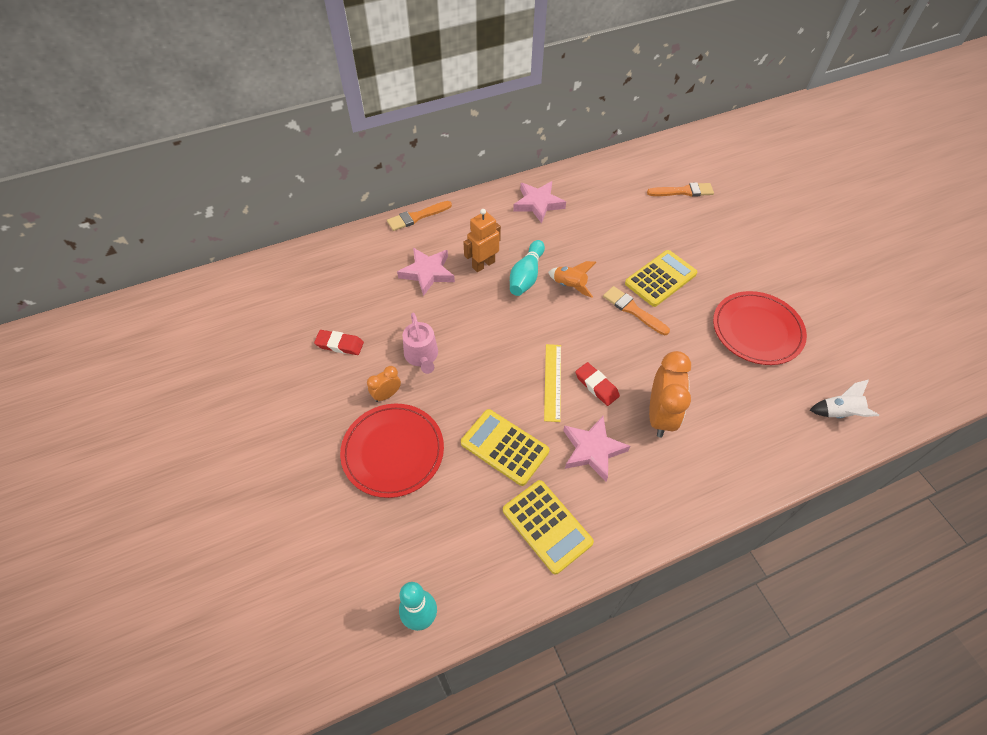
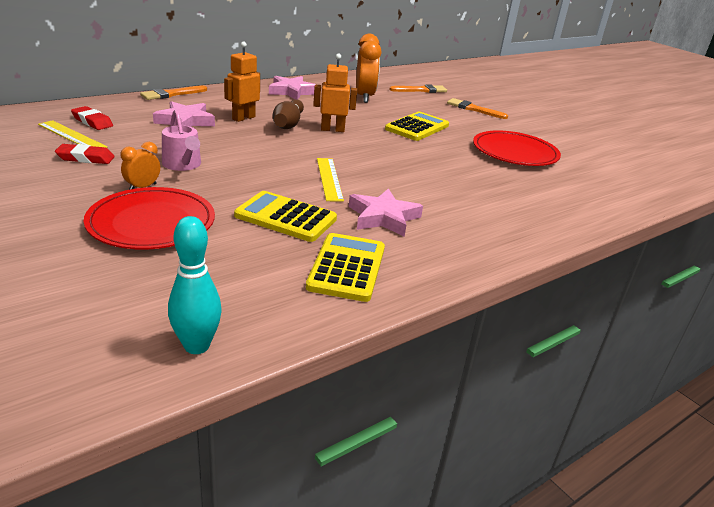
camera: 15 degrees left, 25 degrees down
yellow calculator [503,480,594,574] -> yellow calculator turned 120 degrees counterclockwise [306,233,385,302]
turquoise bowling pin [510,240,545,296] -> brown bowling pin [273,99,304,129]
orange rocket [548,261,597,298] -> orange robot [313,54,357,132]
red eraser [575,362,620,406] -> red eraser moved to [71,106,113,130]
orange brush [603,286,670,335] -> orange brush moved to [447,98,508,119]
orange clock [649,351,691,438] -> orange clock moved to [356,34,382,103]
white rocket [810,380,879,418] -> none
none -> yellow ruler [38,120,108,148]

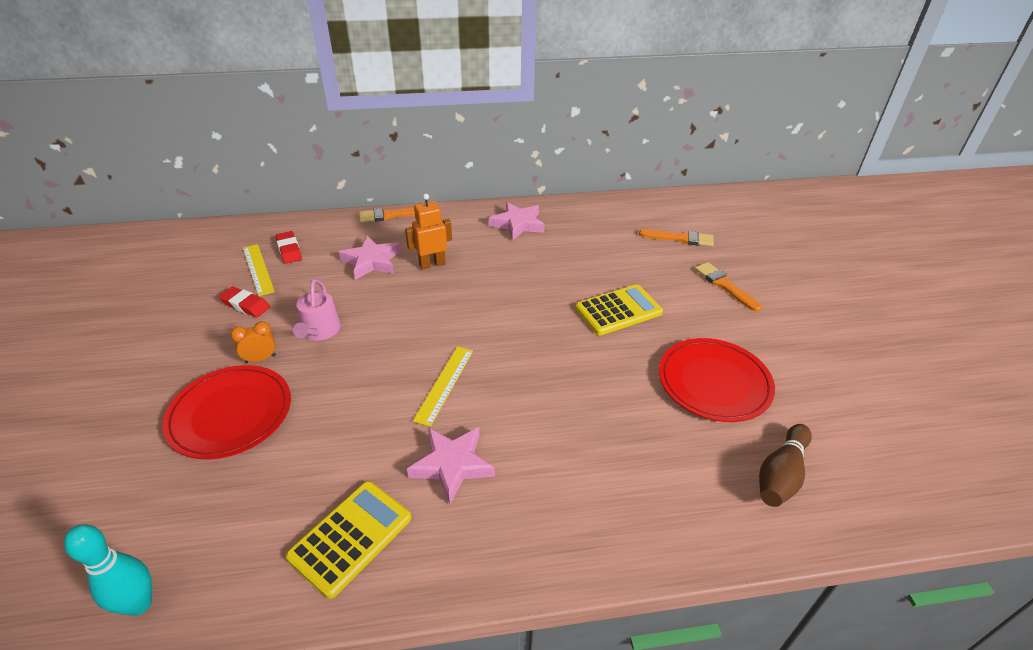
camera: 30 degrees right, 10 degrees up
yellow calculator [234,191,337,242] -> none
brown bowling pin [273,99,304,129] -> brown bowling pin moved to [759,424,812,507]
orange robot [313,54,357,132] -> none
orange clock [356,34,382,103] -> none

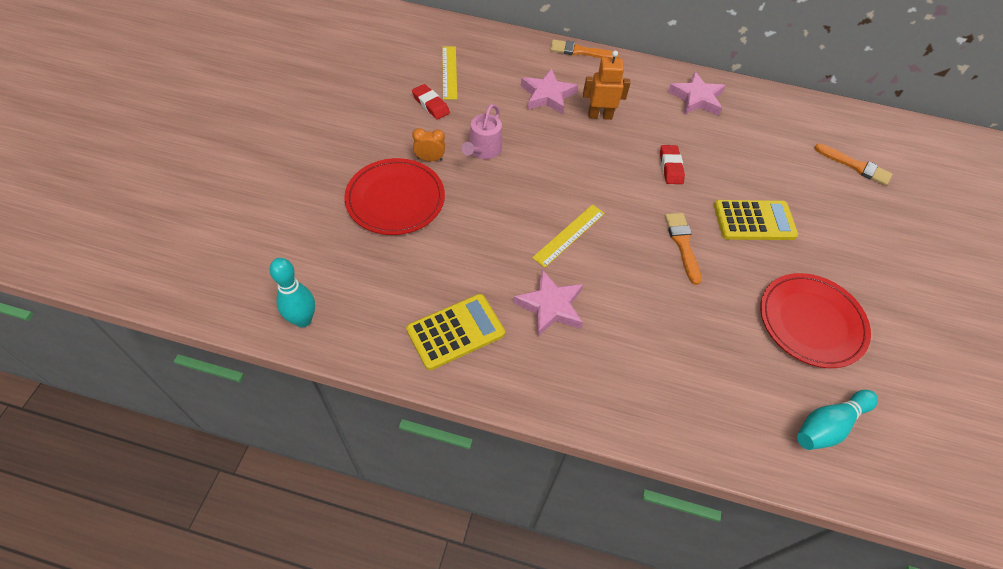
camera: 20 degrees right, 15 degrees up
red eraser [276,231,302,264] -> red eraser moved to [660,145,685,184]
orange brush [695,262,762,312] -> orange brush moved to [665,213,702,285]
brown bowling pin [759,424,812,507] -> turquoise bowling pin [797,390,878,450]

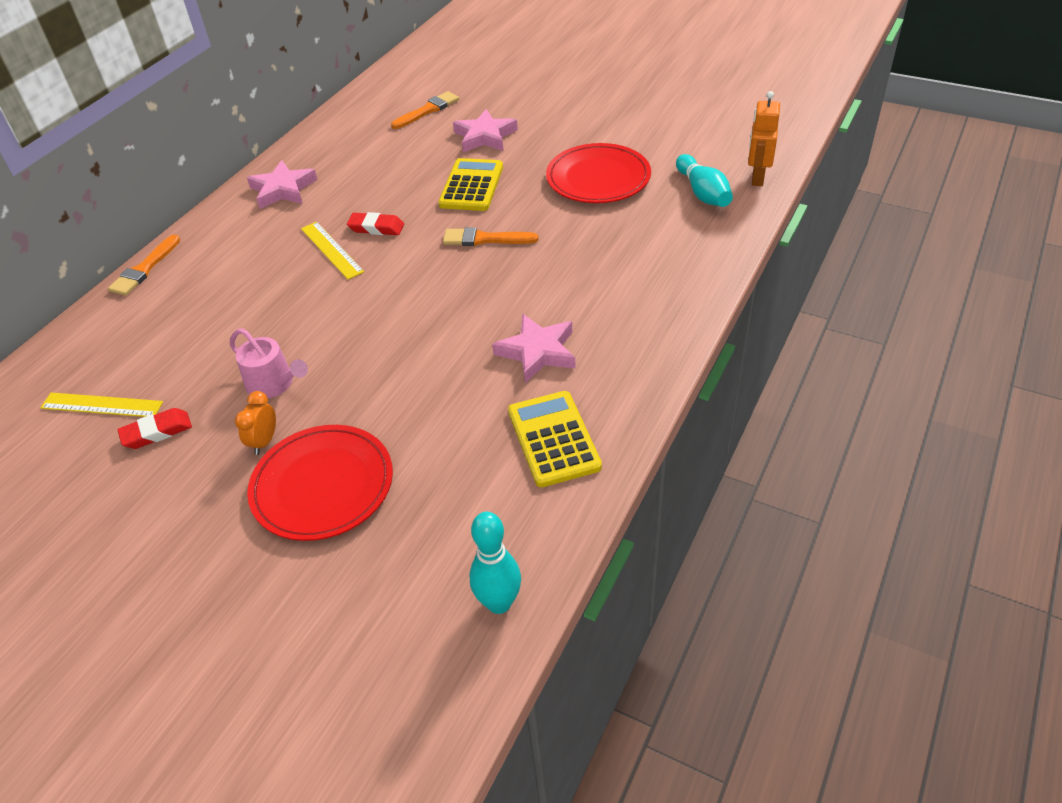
camera: 70 degrees left, 10 degrees down
pink star [521,68,578,114] -> pink star moved to [453,109,518,152]
yellow ruler [532,204,605,268] -> yellow ruler moved to [301,222,364,280]
orange robot [583,51,631,120] -> orange robot moved to [748,91,780,186]

